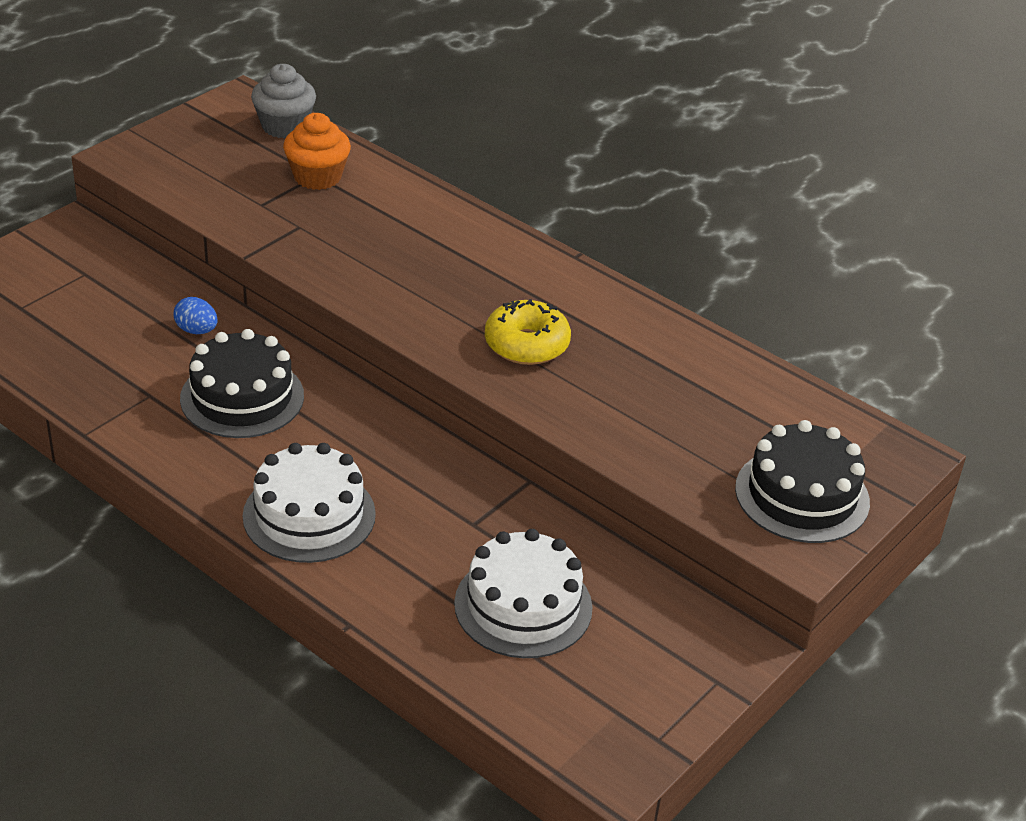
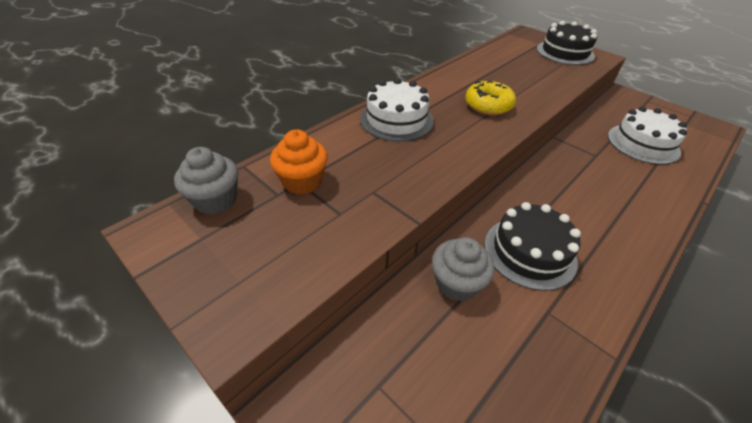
camera: 85 degrees left, 5 degrees up
blue egg [174,297,218,334] -> grey cupcake [432,237,494,301]
white cake [243,443,376,563] -> white cake moved to [360,78,434,142]

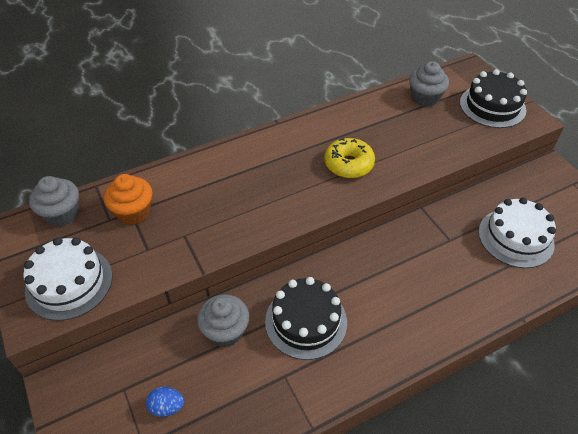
camera: 20 degrees right, 5 degrees up
white cake [360,78,434,142] -> white cake moved to [23,237,112,321]
none -> blue egg [146,387,184,417]
none -> grey cupcake [409,61,449,107]

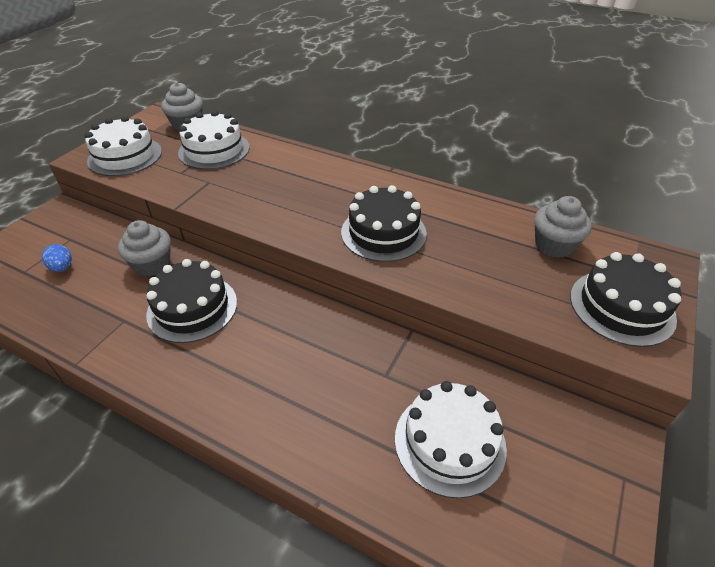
camera: 55 degrees right, 5 degrees down
orange cupcake [104,174,152,225] -> white cake [178,110,249,170]
yellow donut [324,137,375,178] -> black cake [341,185,427,262]

